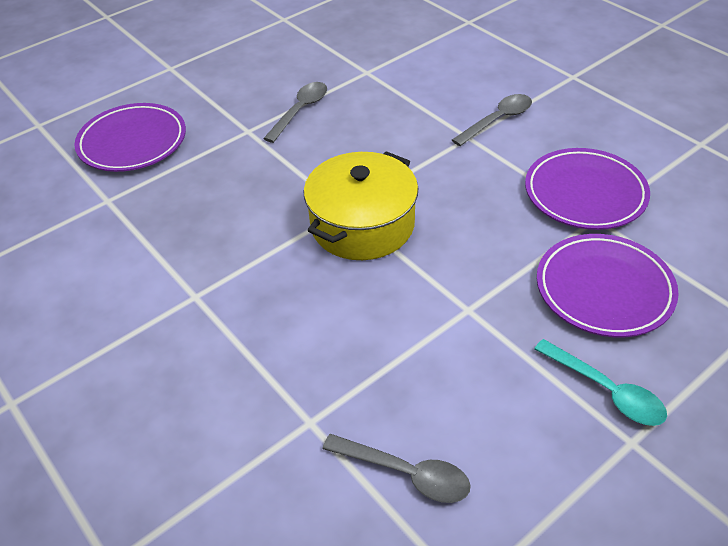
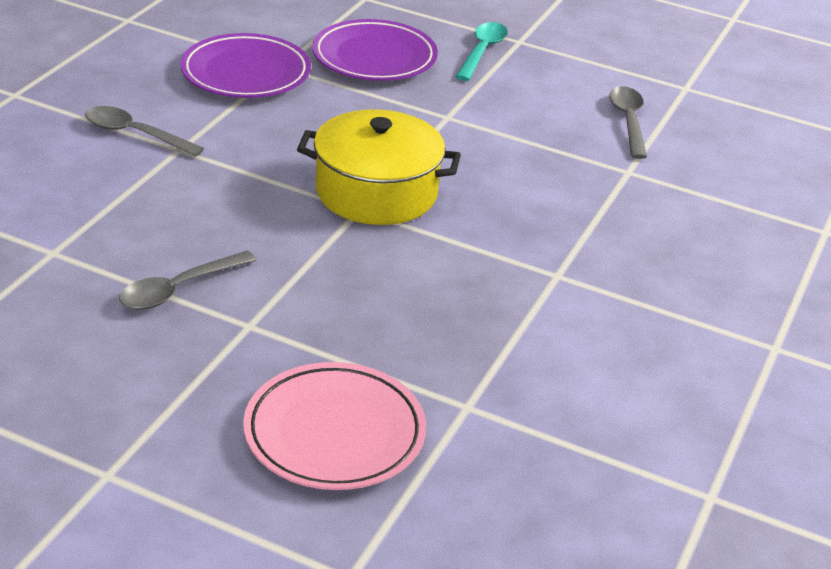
camera: 120 degrees left, 10 degrees down
purple plate [74,103,186,172] -> pink plate [243,362,426,490]
grey spoon [263,82,327,143] -> grey spoon turned 45 degrees counterclockwise [119,251,256,309]

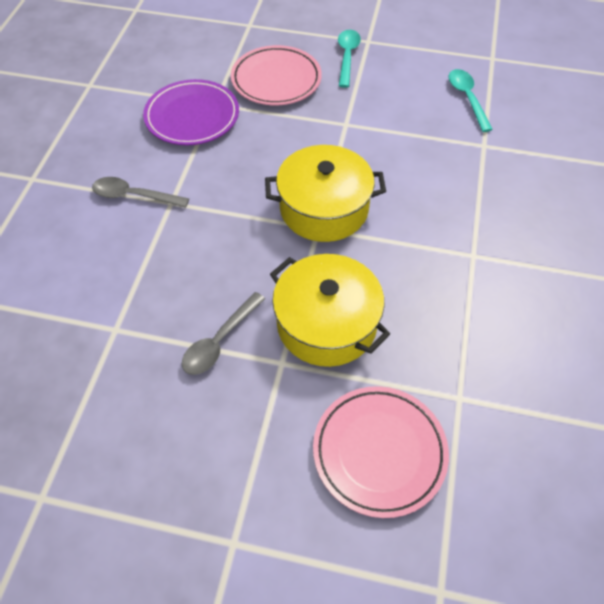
camera: 10 degrees left, 20 degrees up
purple plate [312,19,438,81] -> pink plate [231,45,322,105]
grey spoon [609,86,647,159] -> turquoise spoon [449,69,493,132]
none -> yellow pot [270,254,390,367]

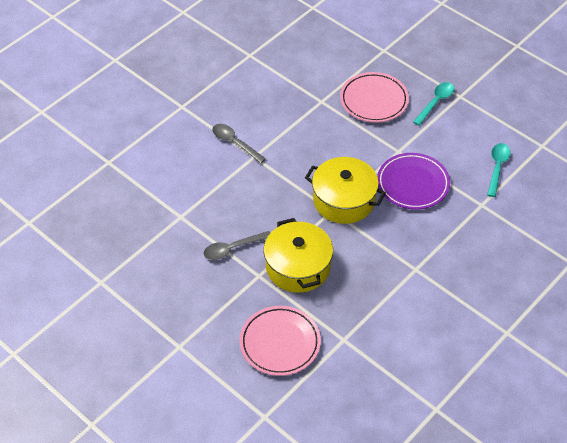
camera: 30 degrees right, 5 degrees down
purple plate [143,79,239,145] -> purple plate moved to [377,153,450,210]

